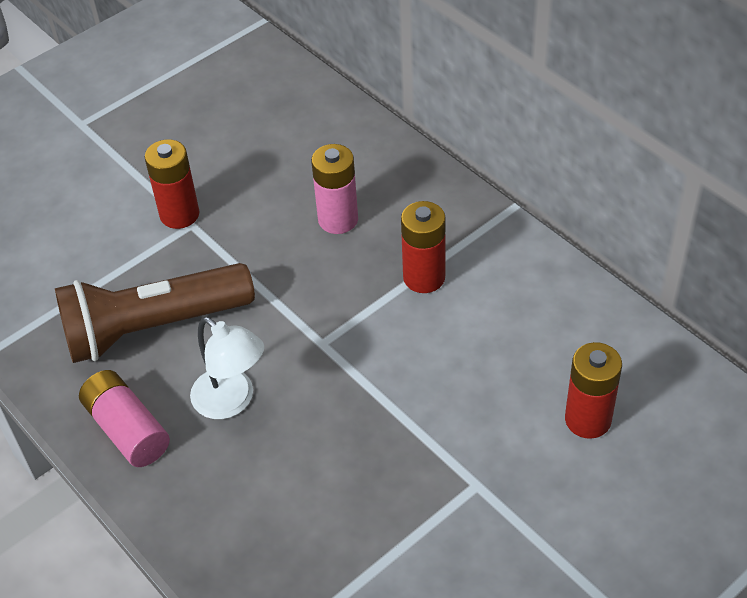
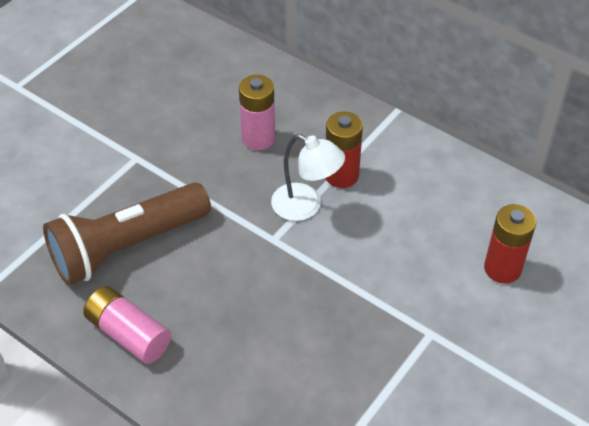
camera: 15 degrees left, 0 degrees up
red battery [145,139,199,229] -> none
white lamp [190,317,264,419] -> white lamp moved to [271,134,345,221]

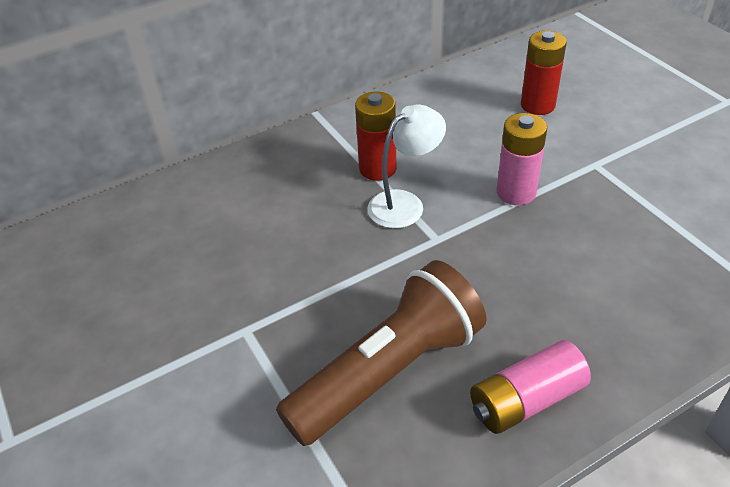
camera: 65 degrees left, 5 degrees down
brown flashlight [43,182,211,285] -> brown flashlight turned 120 degrees counterclockwise [276,260,487,446]
pink battery [239,75,275,150] -> pink battery moved to [497,113,547,205]

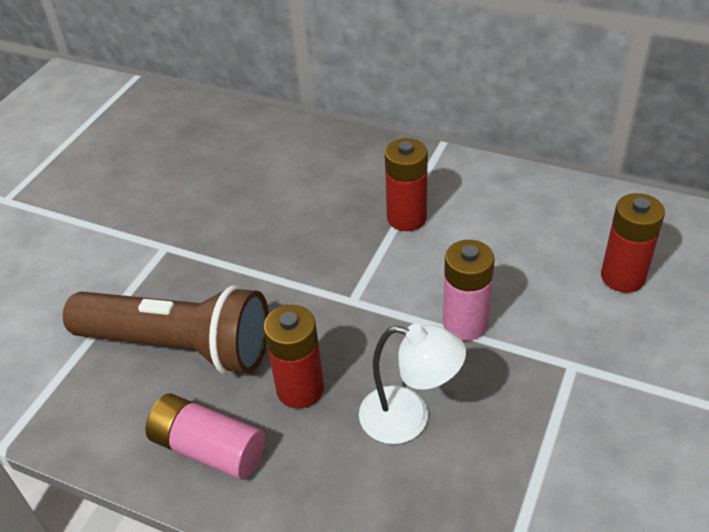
camera: 55 degrees right, 0 degrees up
white lamp [368,104,446,228] -> white lamp moved to [359,324,466,444]
none -> red battery [264,305,324,408]

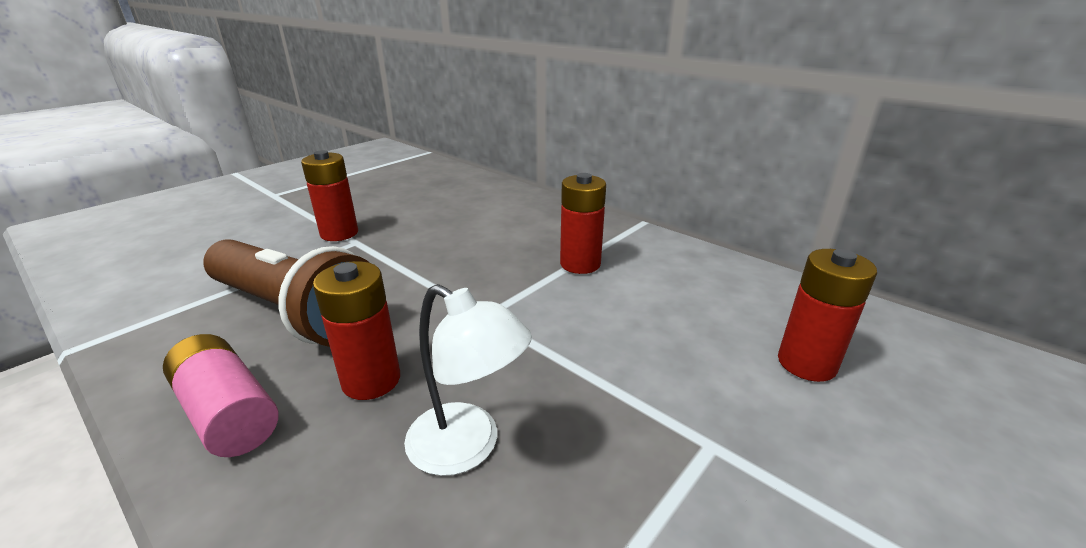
camera: 15 degrees right, 15 degrees down
pink battery [443,240,495,341] -> none
none -> red battery [301,150,358,241]

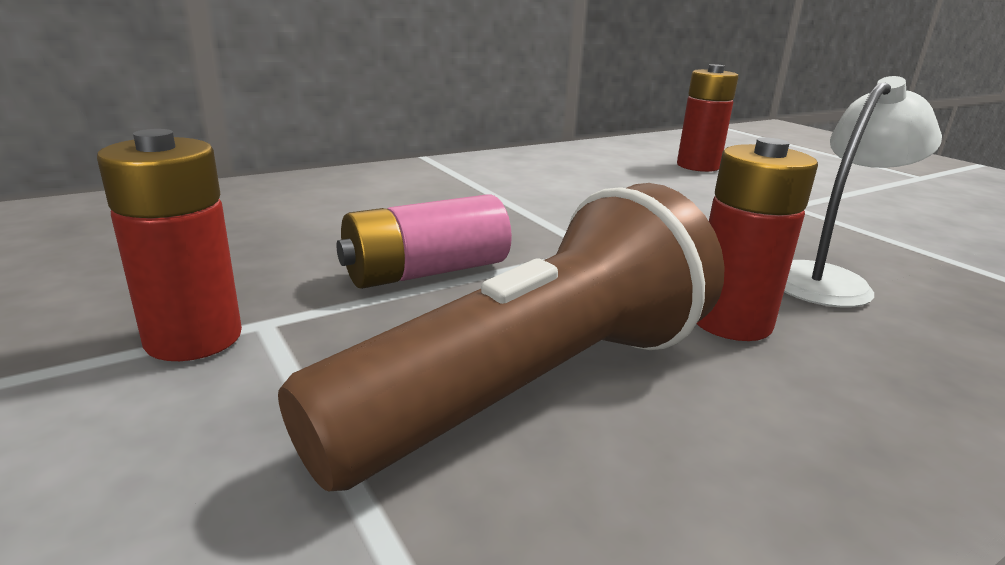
camera: 75 degrees left, 5 degrees down
pink battery [163,334,278,457] -> pink battery moved to [337,194,512,289]
red battery [560,173,606,274] -> none

